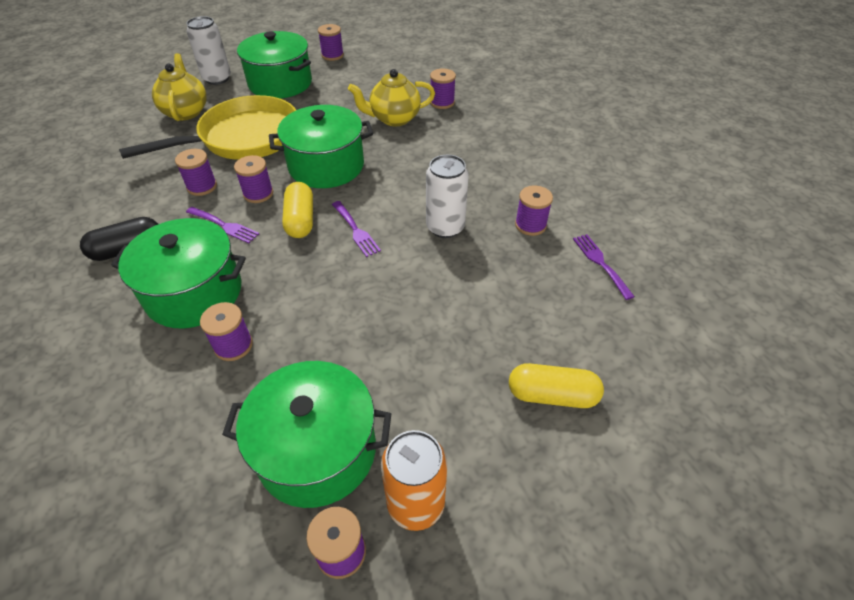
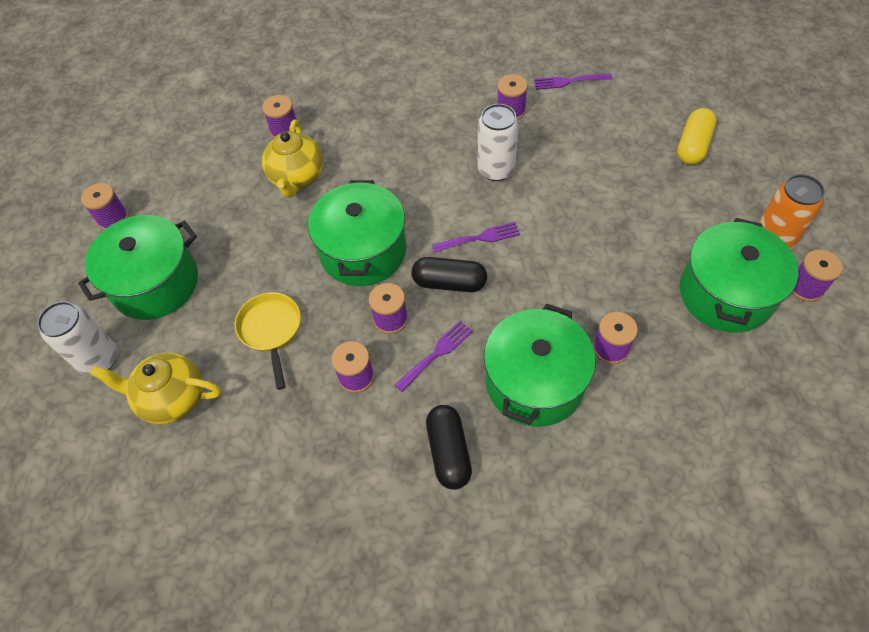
camera: 70 degrees left, 10 degrees up
yellow pan [119,95,296,160] -> yellow pan [235,292,301,390], size x0.52
yellow capsule [282,182,313,238] -> black capsule [412,257,487,292]

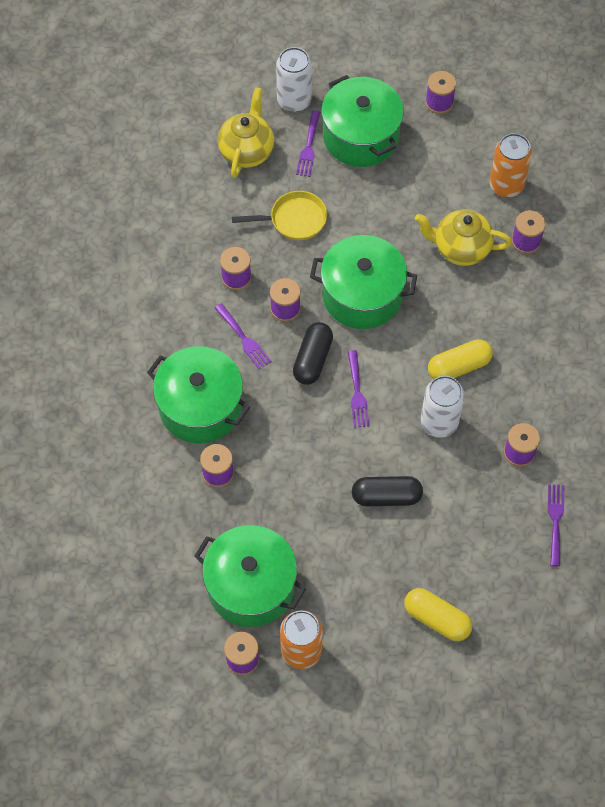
camera: 95 degrees right, 5 degrees up
black capsule [426,405,472,490] -> black capsule moved to [352,476,423,506]
none -> purple fork [296,110,320,177]
none -> yellow capsule [428,339,493,379]
none -> orange can [489,133,532,197]

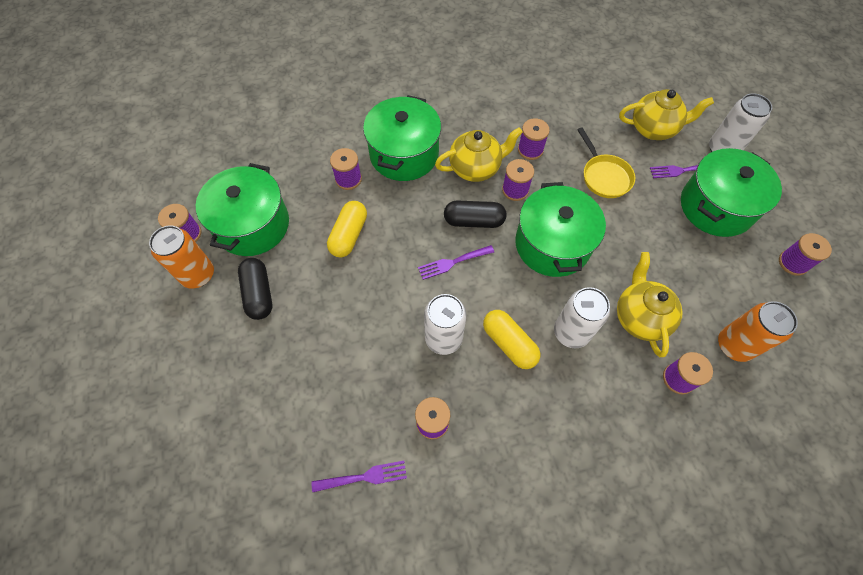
camera: 75 degrees right, 0 degrees up
purple fork [215,303,272,369] -> yellow teapot [435,127,523,182]
black capsule [352,476,423,506] -> black capsule moved to [238,258,272,320]
yellow capsule [404,588,472,641] -> yellow capsule moved to [327,201,367,257]
none -> white can [554,287,610,349]

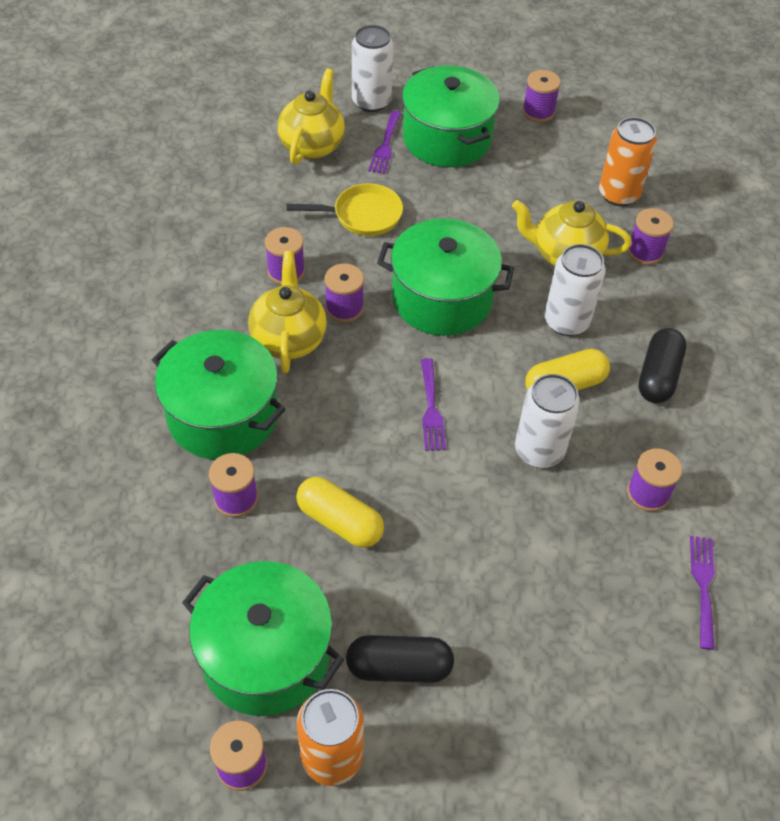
camera: 75 degrees left, 10 degrees down
black capsule [444,201,507,228] -> black capsule moved to [638,328,686,403]

